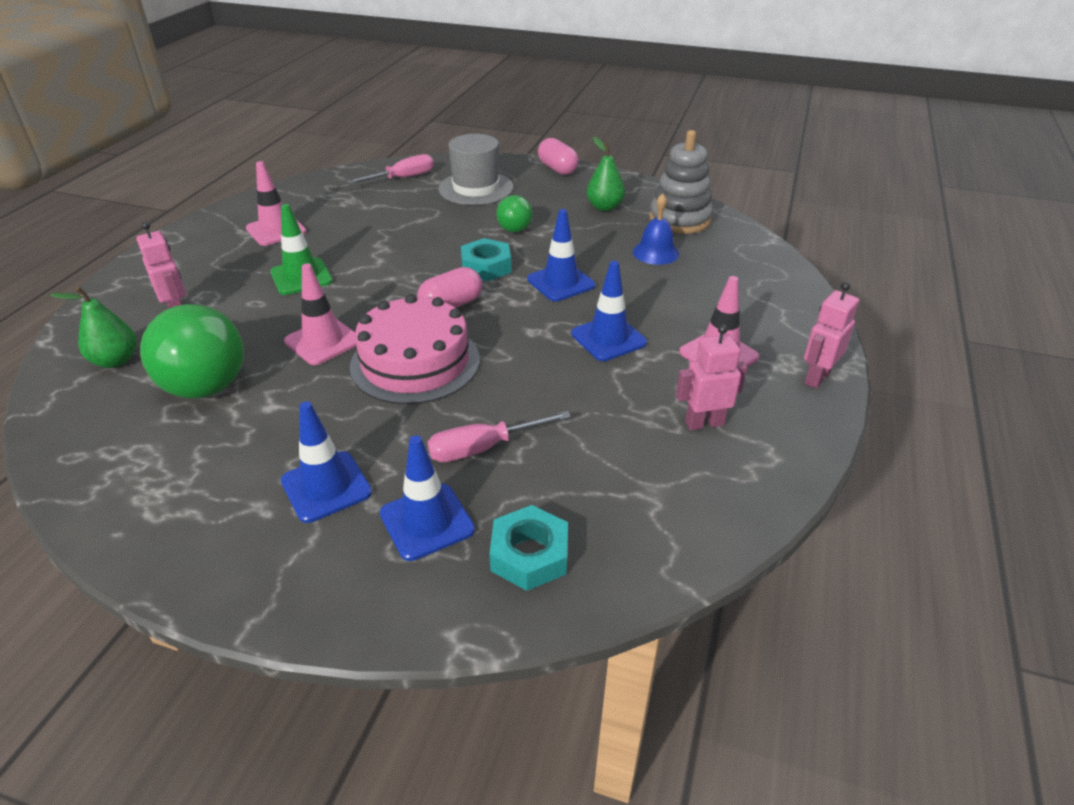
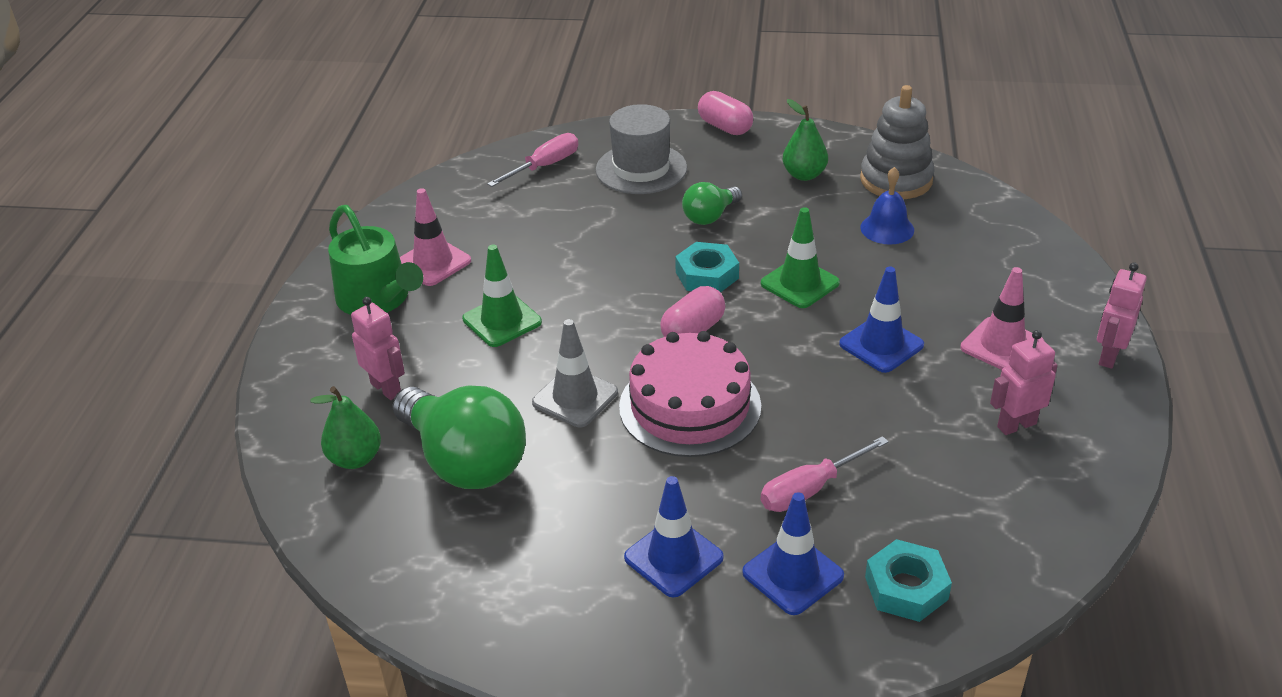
camera: 10 degrees left, 0 degrees up
pink traffic cone [284,263,356,365] -> grey traffic cone [532,319,618,427]
green light bulb [496,195,533,232] -> green light bulb turned 75 degrees clockwise [682,182,742,225]
blue traffic cone [527,209,595,301] -> green traffic cone [761,207,840,308]
none -> green watering can [328,205,423,315]

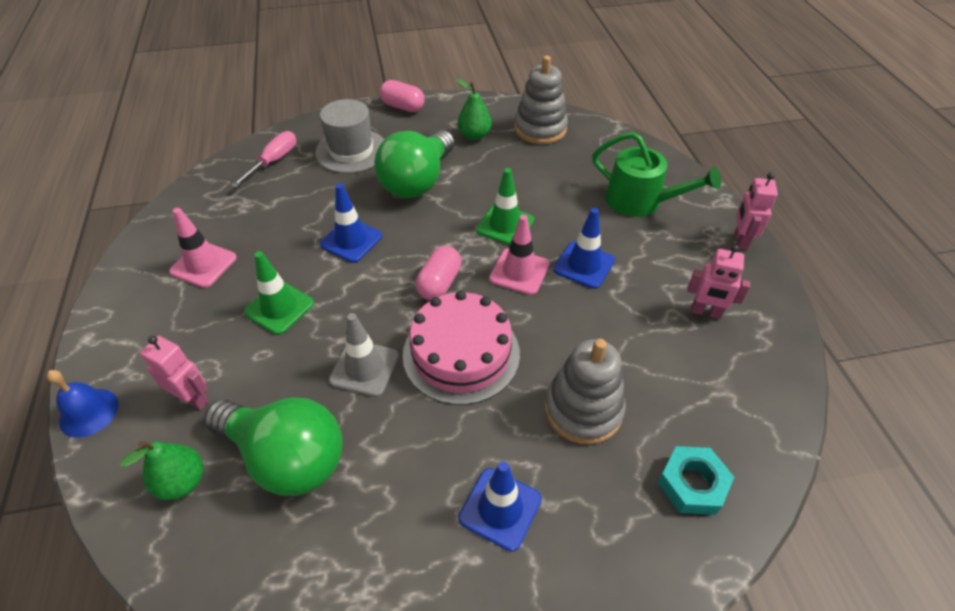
camera: 20 degrees left, 10 degrees up
green watering can [328,205,423,315] -> green watering can moved to [592,132,721,217]
turquoise nut [675,242,739,293] -> none
green light bulb [682,182,742,225] -> green light bulb [374,130,454,198], size x1.91
blue traffic cone [742,492,844,615] -> blue traffic cone moved to [320,183,382,263]
pink screwdriver [761,436,889,512] -> grey stacking toy [545,339,626,444]
blue bell [861,167,914,245] -> blue bell moved to [46,370,119,438]
pink traffic cone [960,267,1044,370] -> pink traffic cone moved to [489,215,549,295]
pink robot [990,330,1058,435] -> pink robot turned 120 degrees counterclockwise [687,245,750,319]

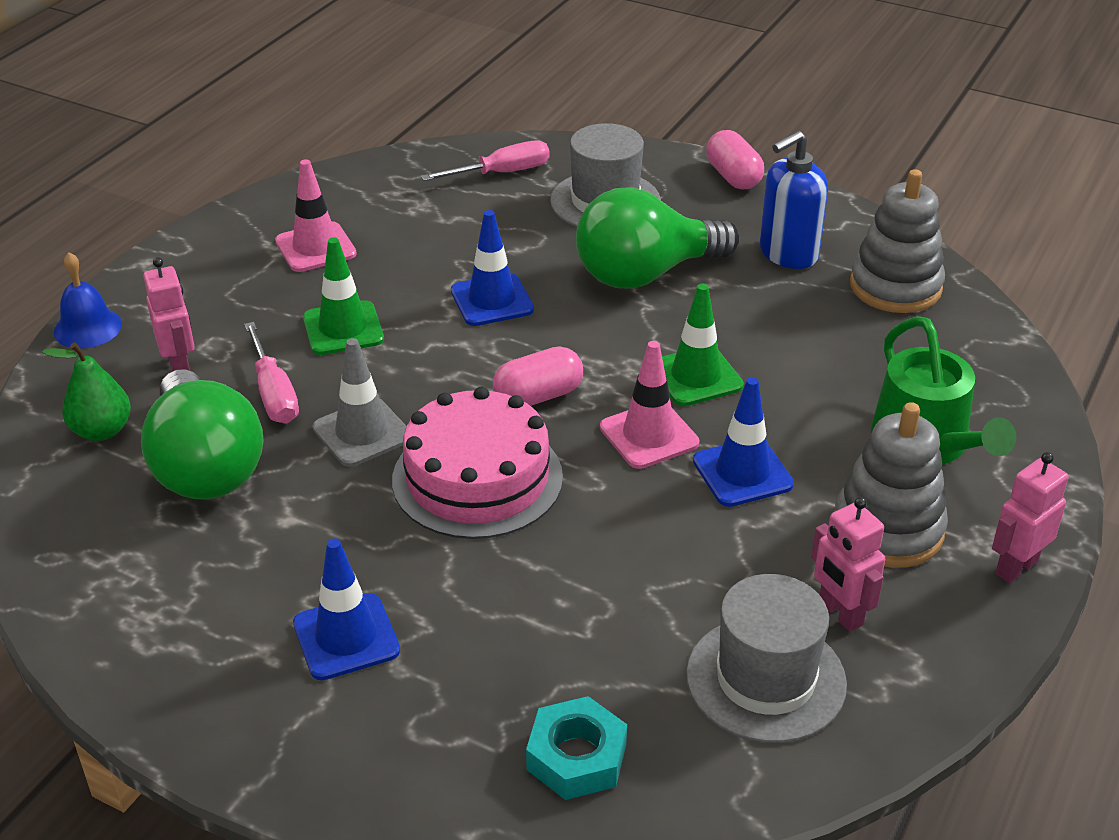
camera: 40 degrees right, 10 degrees down
green pear [456,79,492,140] -> blue soap dispenser [760,131,828,269]
grey stacking toy [545,339,626,444] -> grey stacking toy moved to [834,402,948,568]
none -> pink screwdriver [244,322,299,423]
none -> grey hat [686,574,847,743]

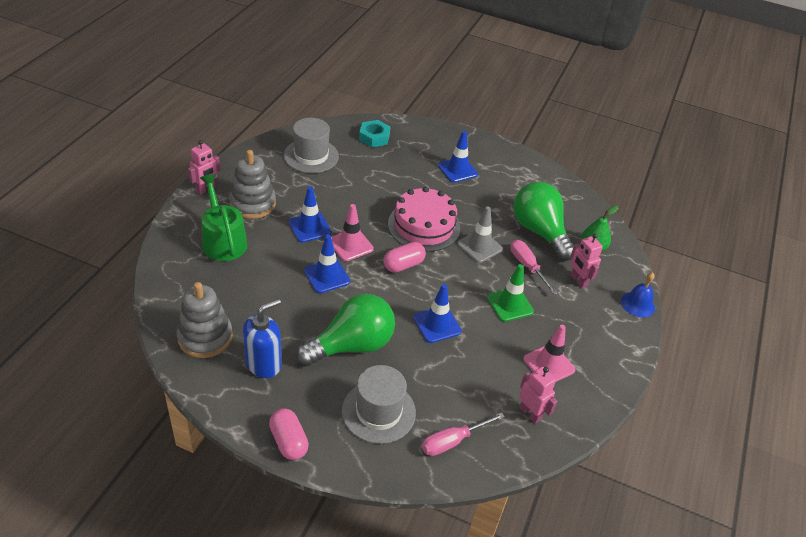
camera: 170 degrees right, 5 degrees up
green traffic cone [662,284,744,406] -> blue traffic cone [304,235,350,293]
pink robot [811,497,885,632] -> pink robot moved to [519,367,557,424]

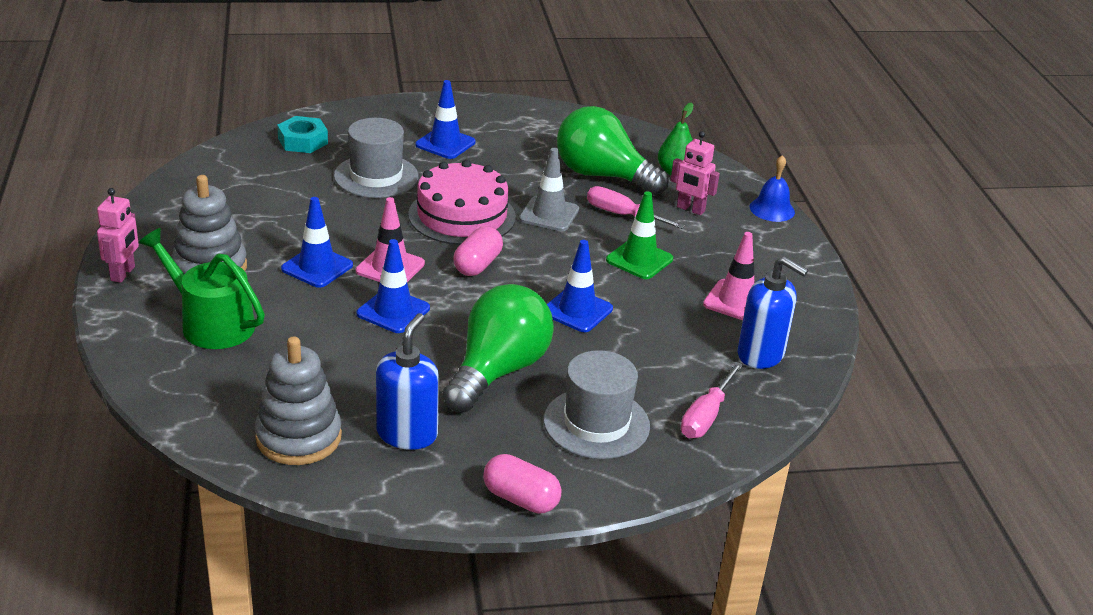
camera: 30 degrees left, 10 degrees down
grey hat [284,118,339,173] -> grey hat moved to [334,118,419,198]
pink robot [519,367,557,424] -> blue soap dispenser [737,256,808,369]

